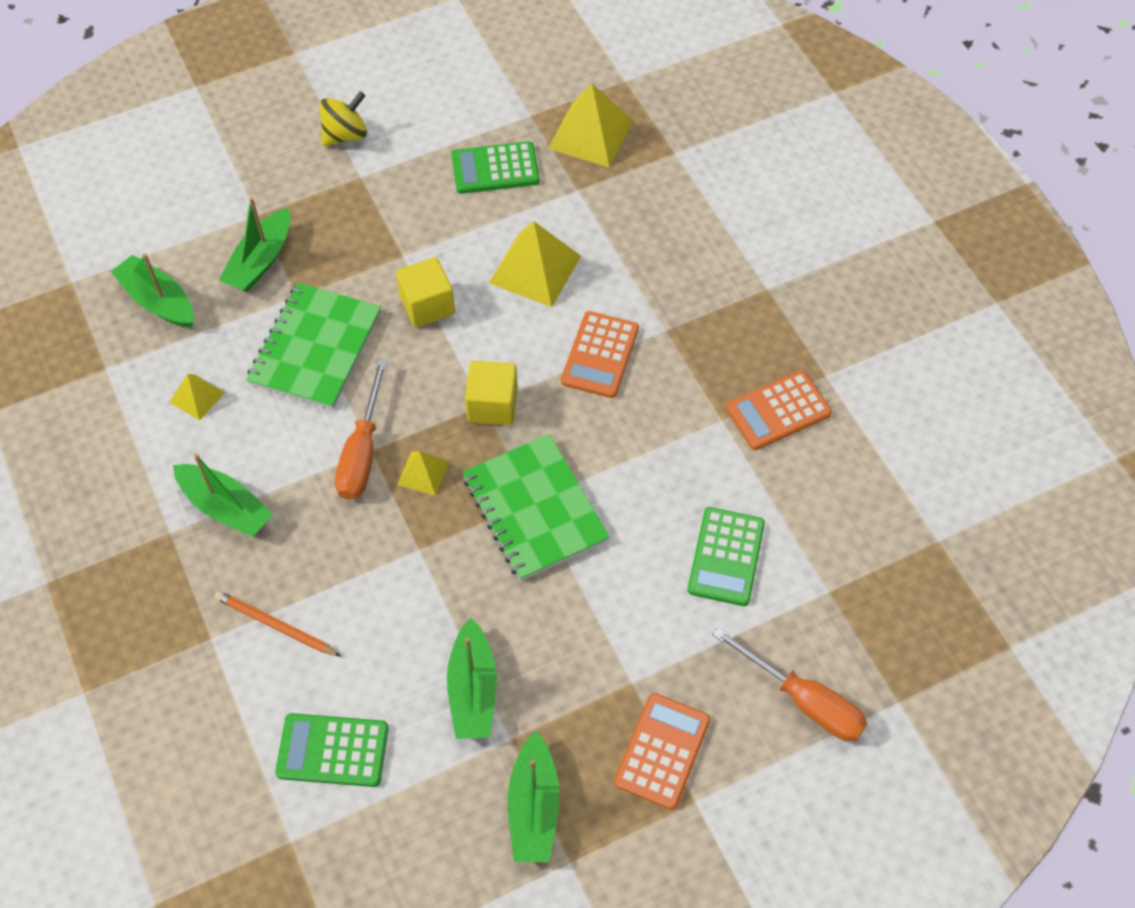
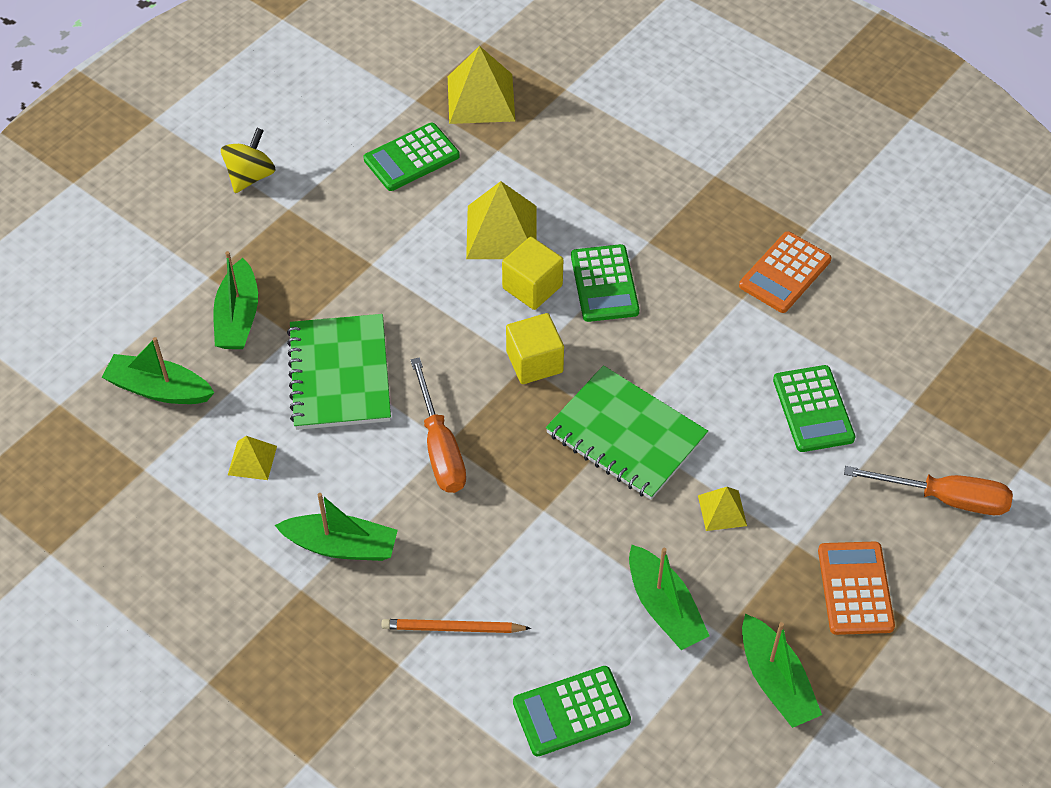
camera: 25 degrees left, 5 degrees down
yellow cube [396,257,455,327] -> yellow cube moved to [502,237,563,310]
yellow pyramid [398,451,449,496] -> yellow pyramid moved to [698,487,747,531]
orange calculator [561,311,639,398] -> green calculator [571,244,639,322]

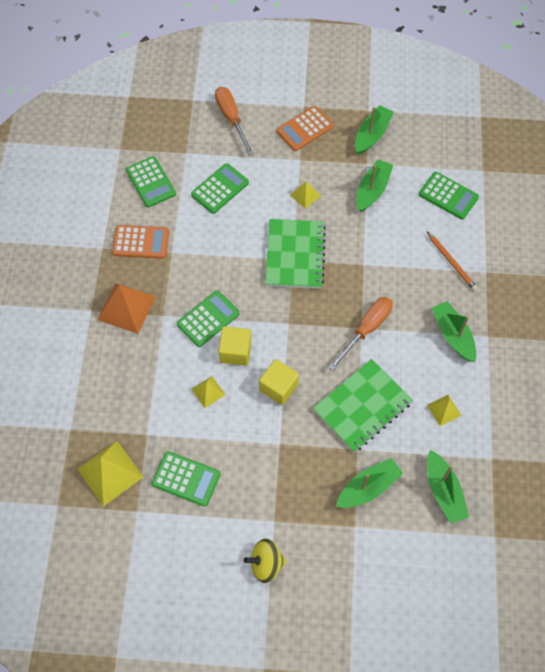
camera: 125 degrees left, 10 degrees up
yellow pyramid [466,181,536,259] -> yellow pyramid [192,376,226,408], size x0.54
yellow cube [506,313,564,384] -> yellow cube moved to [259,359,299,405]
none -> orange pyramid [98,283,156,334]
none -> green calculator [126,156,176,208]

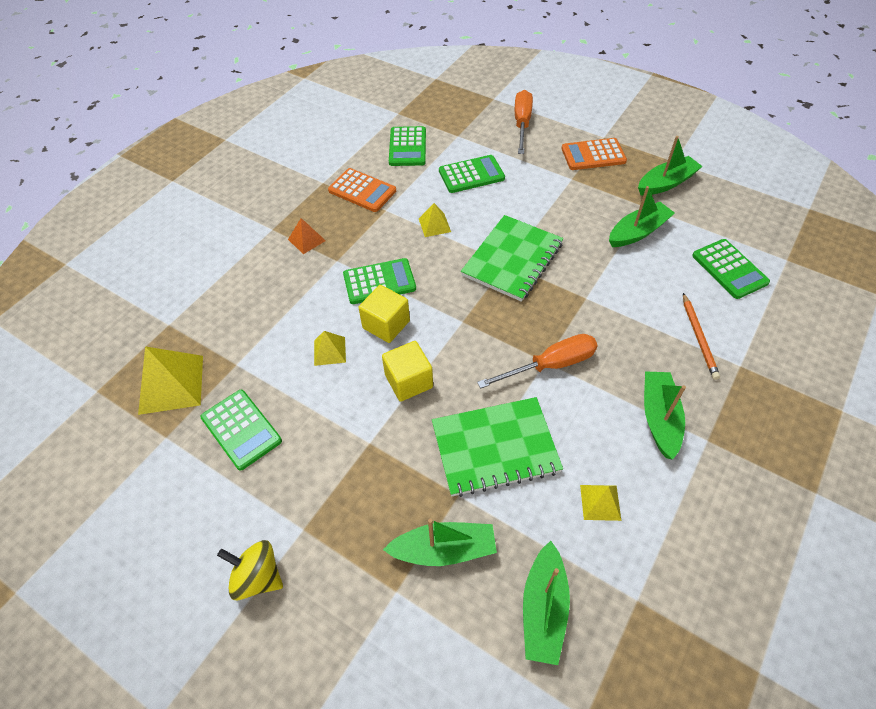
camera: 30 degrees right, 10 degrees down
orange pyramid [98,283,156,334] -> orange pyramid [288,218,326,254], size x0.54
yellow pyramid [290,181,321,209] -> yellow pyramid moved to [419,203,451,237]

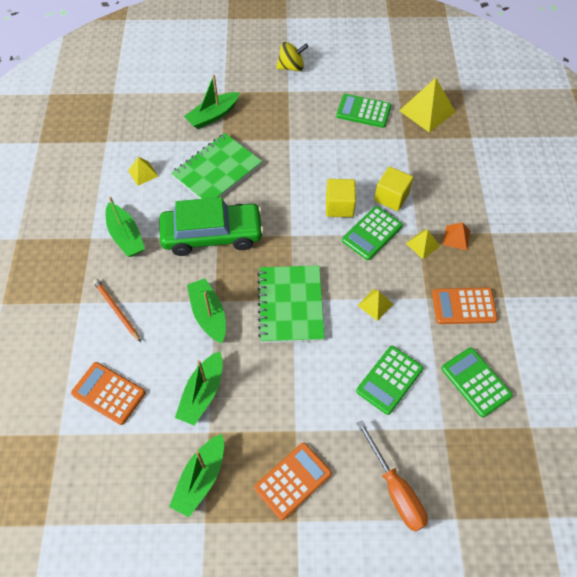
camera: 145 degrees right, 5 degrees up
yellow pyramid [314,331,346,366] -> yellow pyramid moved to [406,229,440,259]
yellow cube [382,341,433,402] -> yellow cube moved to [374,166,413,211]
orange screwdriver [477,334,598,389] -> green car [159,197,264,256]
green boat [523,541,570,665] -> green boat moved to [187,278,226,343]
green calculator [692,239,770,299] -> orange calculator [71,362,146,425]

